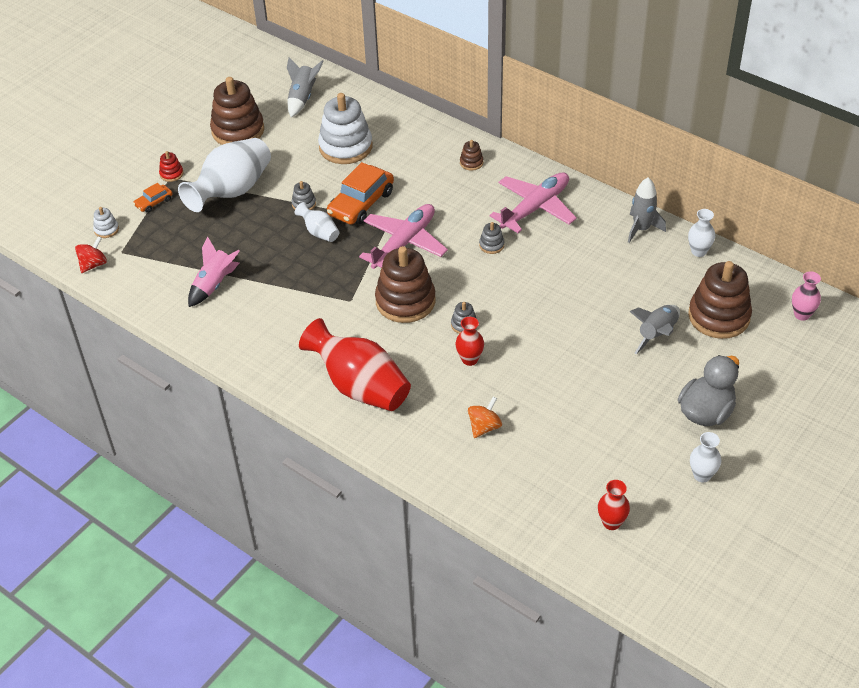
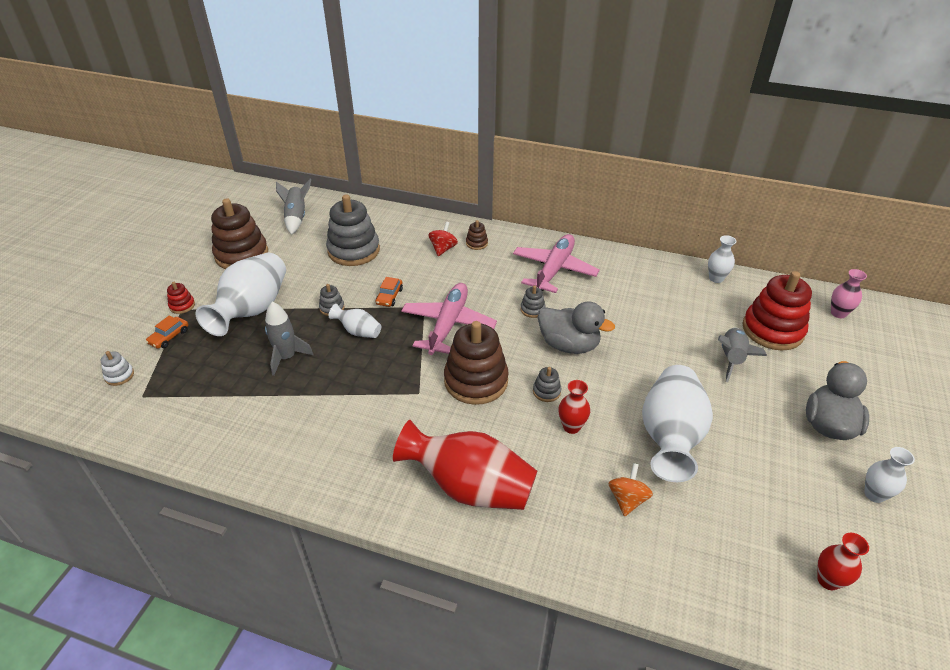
camera: 20 degrees left, 5 degrees down
red spinning top [75,236,107,273] -> red spinning top moved to [429,222,458,256]
pink rocket [188,237,240,307] -> none
white stacking toy [318,93,372,164] -> grey stacking toy [326,194,380,266]
orange car [327,162,394,225] -> orange car [375,277,403,307], size x0.50
grey rocket [628,177,666,243] -> grey rocket moved to [265,302,313,376]
brown stacking toy [688,261,752,339] -> red stacking toy [742,271,812,351]
none -> grey duck [538,301,615,354]
none -> white vase [642,365,713,482]

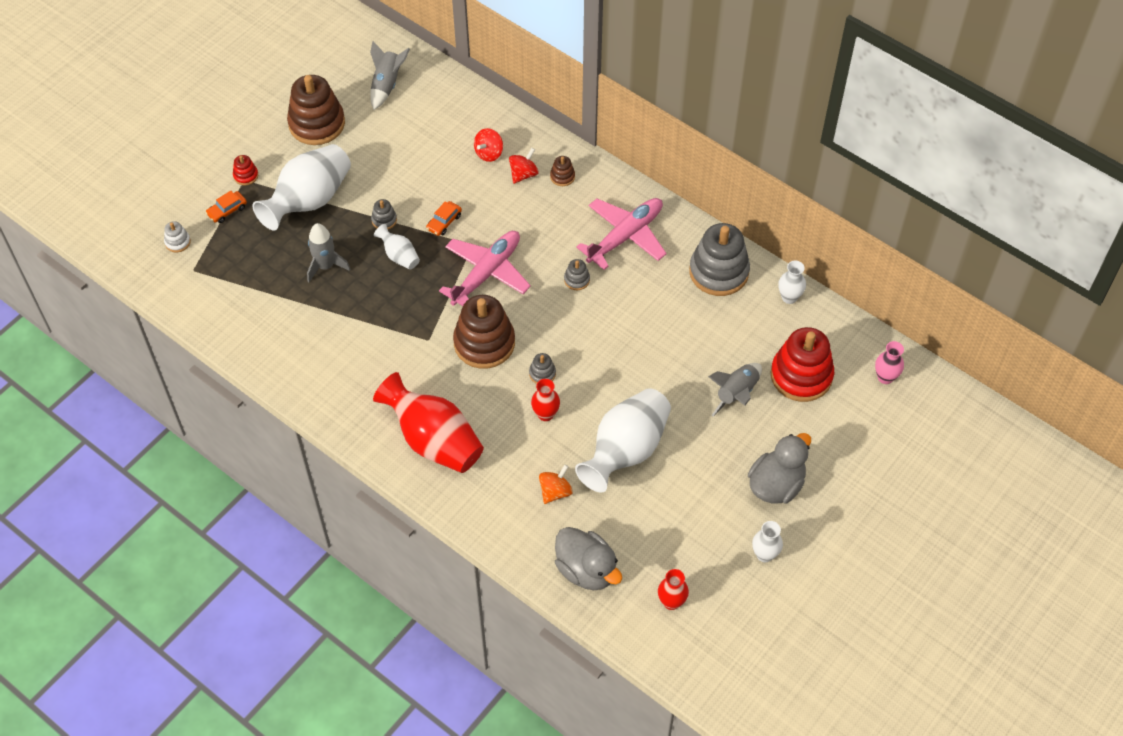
camera: 20 degrees right, 15 degrees up
grey stacking toy [326,194,380,266] -> grey stacking toy moved to [689,223,750,296]
grey duck [538,301,615,354] -> grey duck moved to [555,527,622,590]
none -> red spinning top [474,128,503,162]

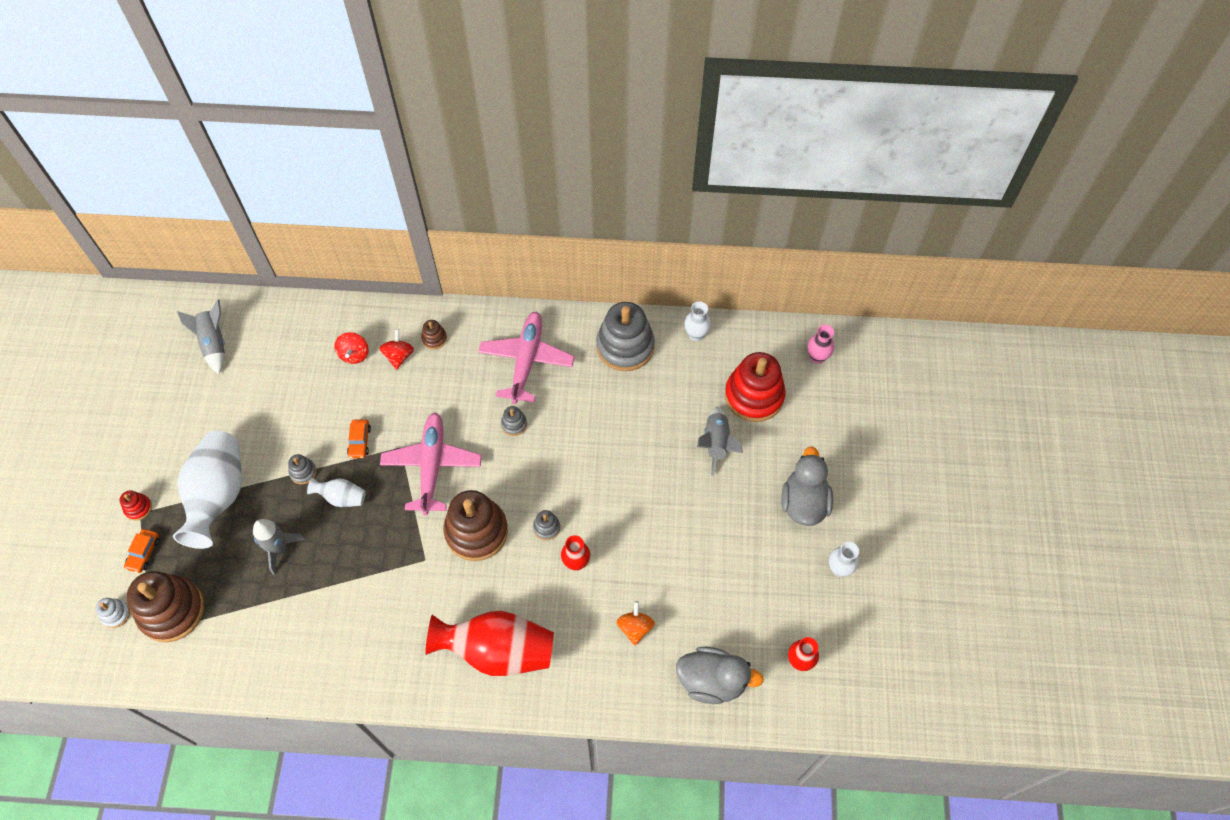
camera: 35 degrees left, 5 degrees up
brown stacking toy [287,75,345,145] -> brown stacking toy moved to [127,571,204,642]
white vase [575,388,671,493] -> none

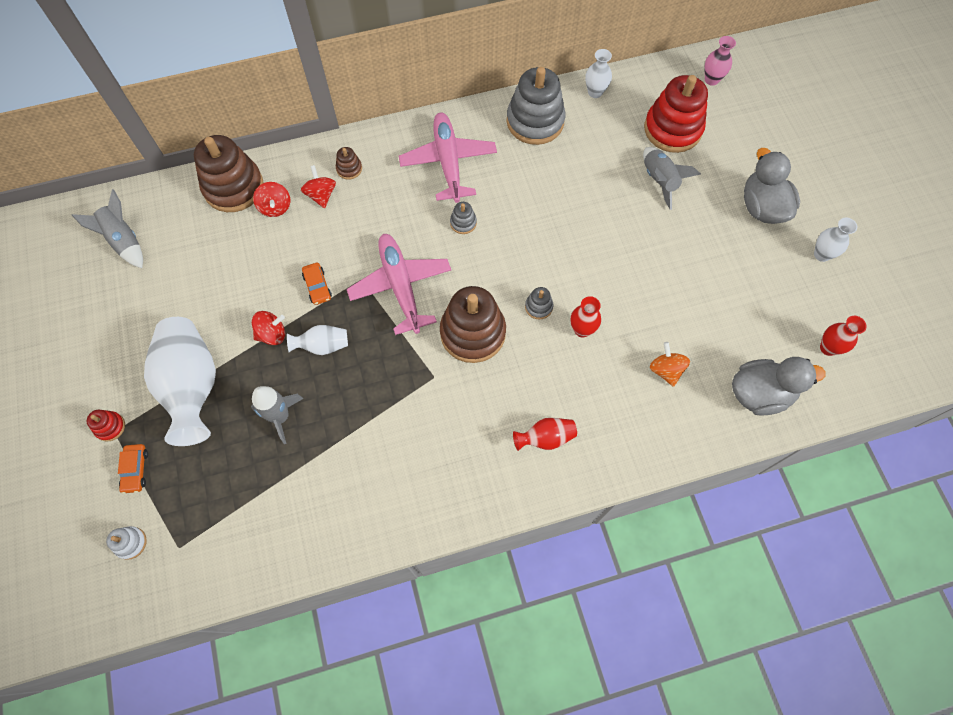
camera: 20 degrees left, 5 degrees up
brown stacking toy [127,571,204,642] -> brown stacking toy moved to [194,135,264,212]
grey stacking toy [288,454,317,484] -> red spinning top [252,311,285,345]
red vase [425,611,554,676] -> red vase [513,418,577,451], size x0.48

